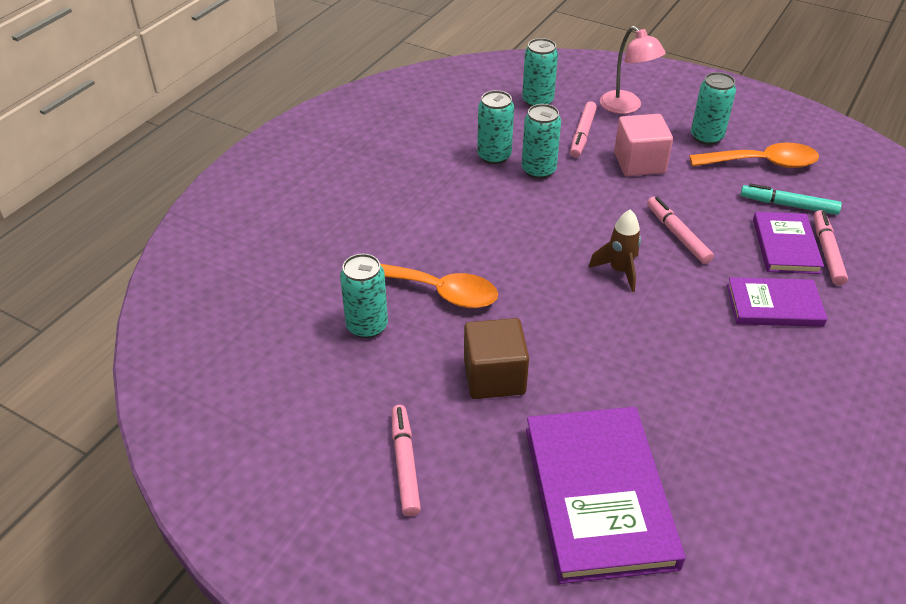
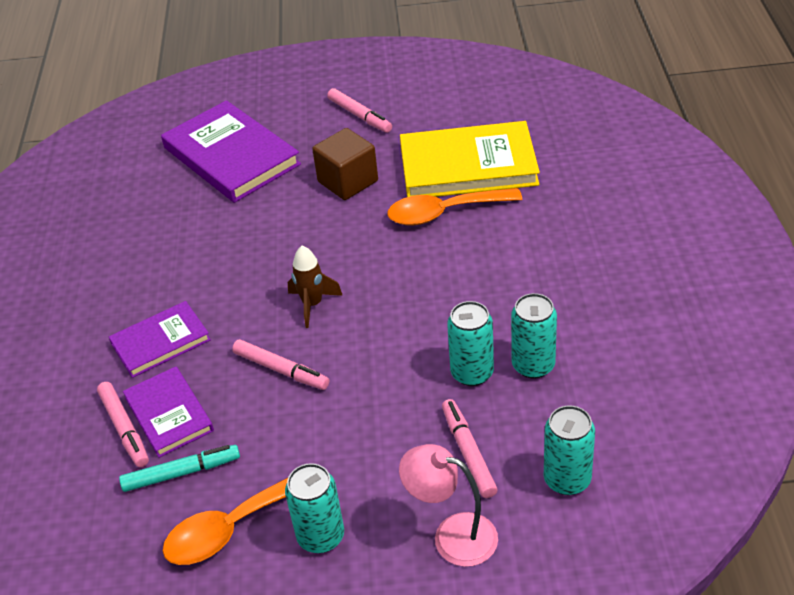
camera: 150 degrees right, 0 degrees up
turquoise can [340,254,388,338] -> yellow book [400,121,540,197]
pink cube [614,114,673,176] -> none

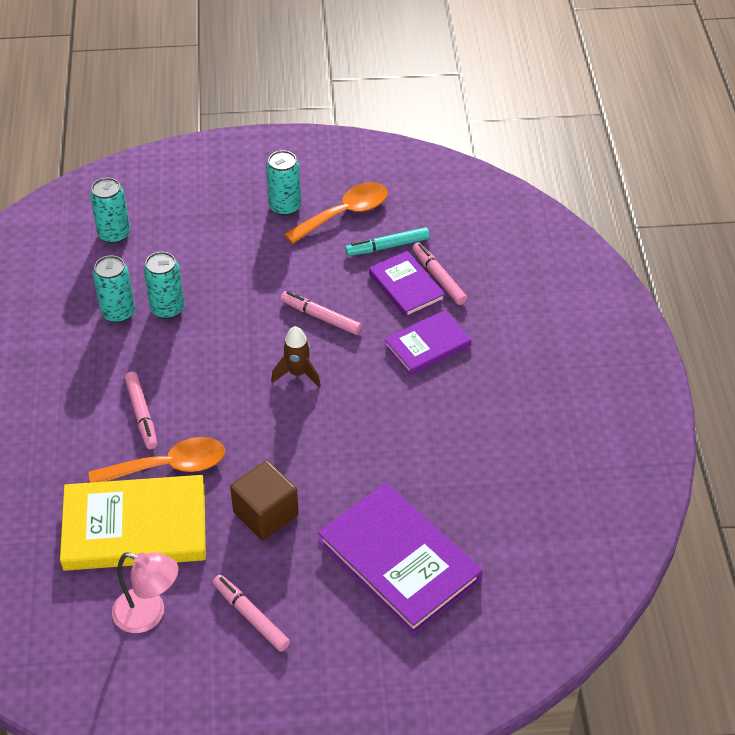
camera: 175 degrees right, 5 degrees up
pink lamp [399,444,498,567] -> pink lamp moved to [112,552,178,633]
pink marker [442,399,498,498] -> pink marker moved to [125,372,157,449]

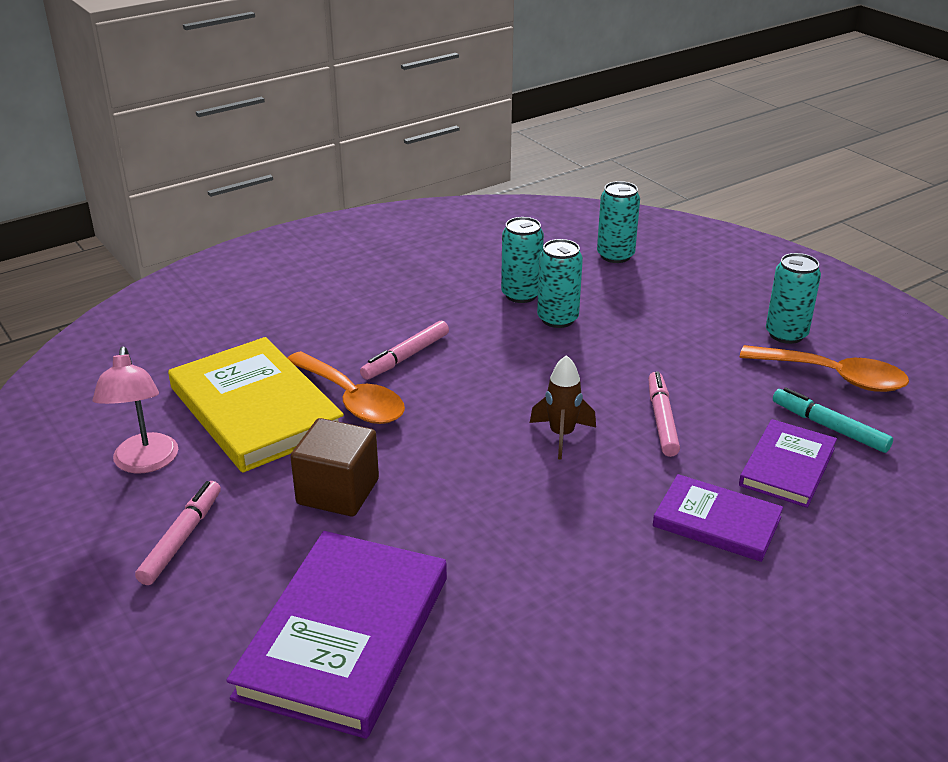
camera: 60 degrees right, 15 degrees down
pink marker [412,242,467,305] -> none

